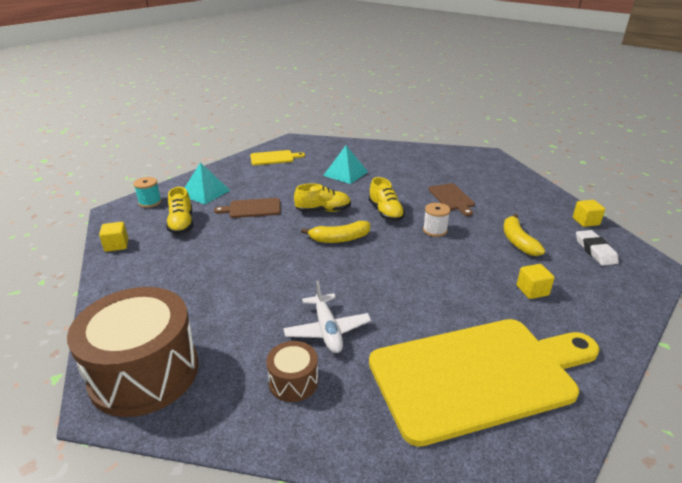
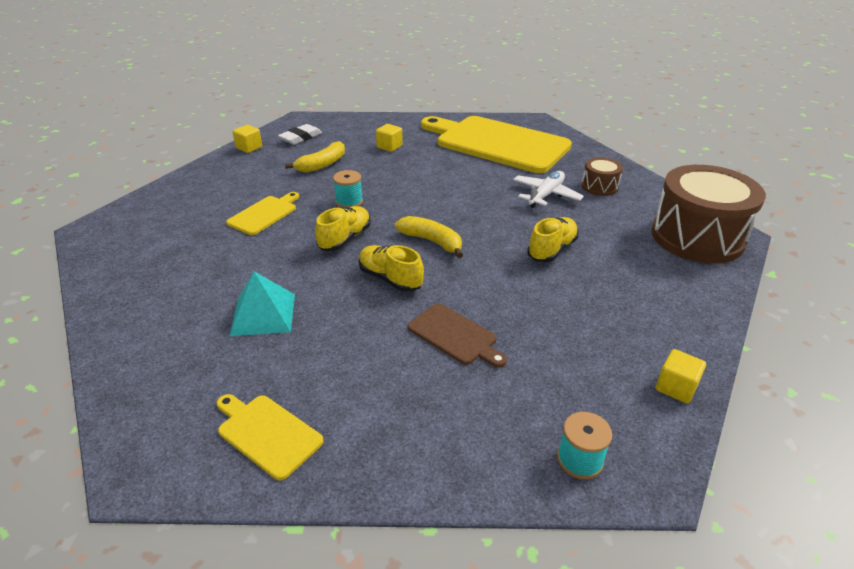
camera: 130 degrees left, 5 degrees up
yellow shoe [166,187,194,234] -> yellow shoe moved to [527,217,579,262]
turquoise pyramid [185,163,230,204] -> none
white spool [423,203,450,237] -> turquoise spool [333,170,363,208]
brown cutting board [428,183,475,216] -> yellow cutting board [226,192,299,235]

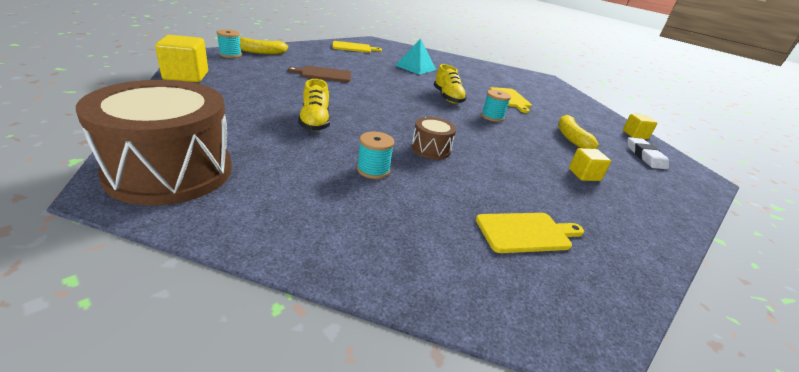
camera: 130 degrees right, 5 degrees down
yellow shoe [359,245,424,292] -> none
yellow banana [395,216,463,258] -> yellow banana moved to [240,37,288,55]
yellow cutting board [421,116,572,173] -> yellow cutting board [476,213,584,253], size x0.43
white plane [513,171,584,208] -> turquoise spool [357,132,394,179]
brown drum [581,157,623,196] -> brown drum moved to [411,117,457,160]
yellow cube [656,349,706,403] -> yellow cube [155,35,208,82], size x1.70

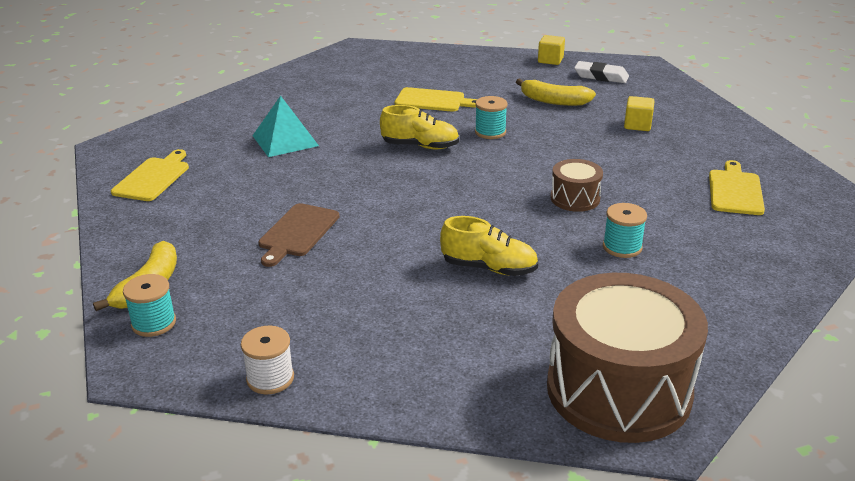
camera: 60 degrees left, 0 degrees up
yellow cube [155,35,208,82] -> white spool [241,326,294,394]

